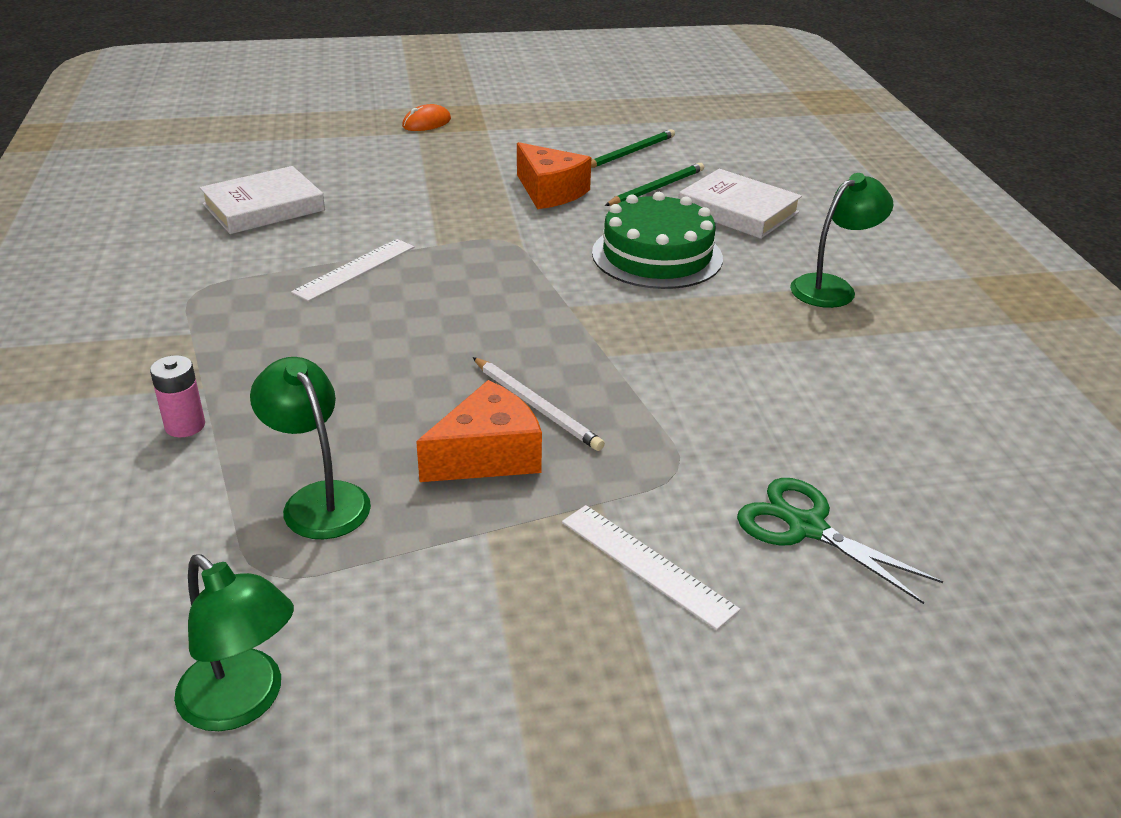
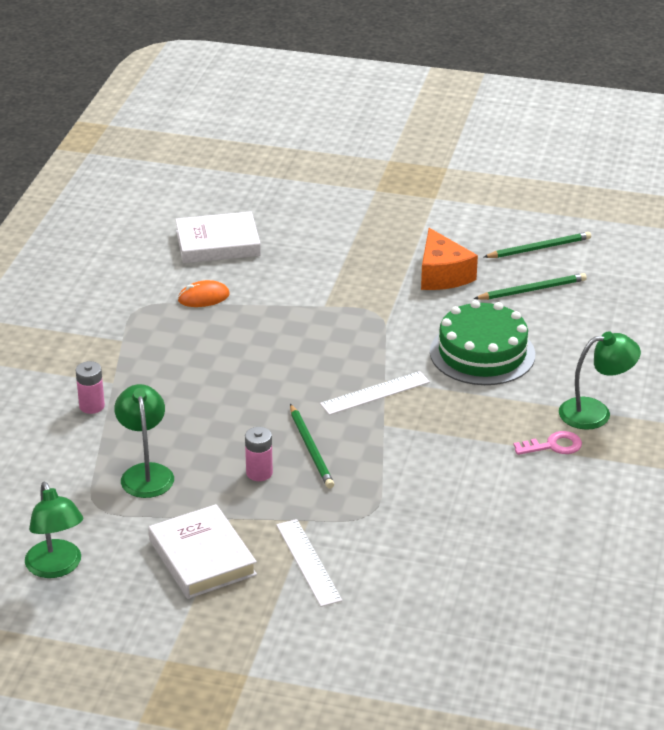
camera: 25 degrees right, 0 degrees up
white ruler [291,239,414,302] -> white ruler moved to [320,371,430,415]
orange mouse [402,104,451,131] -> orange mouse moved to [178,280,230,307]
orange cheese [416,380,542,482] -> pink battery [245,427,273,481]
white pencil [473,357,605,451] -> green pencil [290,404,334,488]
white book [678,169,802,239] -> white book moved to [148,504,257,599]
green scissors [737,478,943,604] -> none
none -> pink key [514,431,582,455]

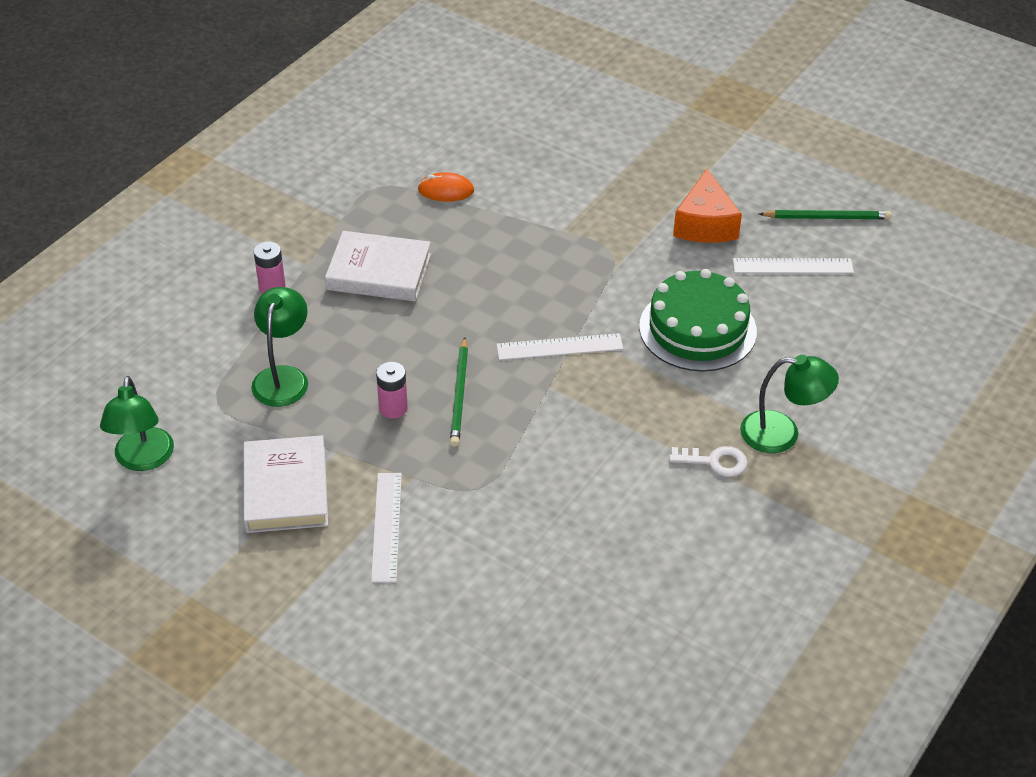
camera: 20 degrees right, 10 degrees up
white book [175,211,261,263] -> white book moved to [325,231,431,302]
green pencil [474,273,587,300] -> white ruler [732,258,854,274]
pink key [514,431,582,455] -> white key [669,446,748,477]

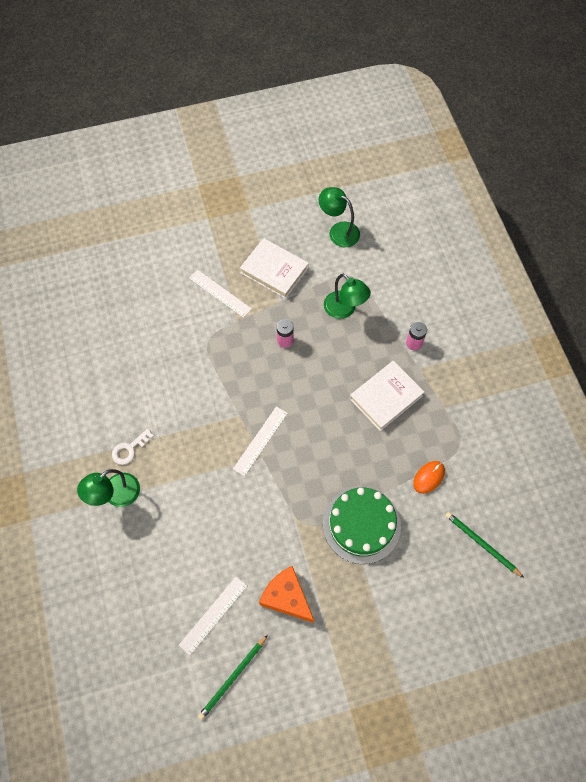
camera: 130 degrees right, 20 degrees up
green pencil [450,337,468,447] -> green pencil moved to [445,512,524,578]
green cake [639,269,757,372] -> green cake moved to [323,487,401,564]

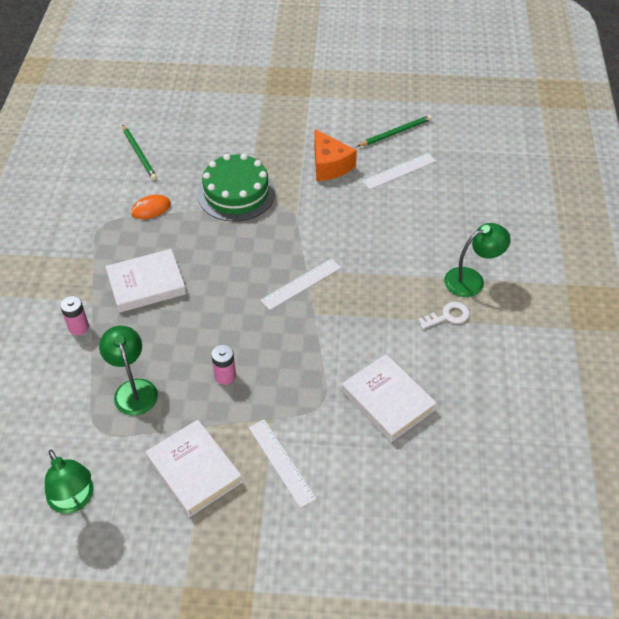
camera: 160 degrees left, 15 degrees down
none -> white book [342,354,436,442]

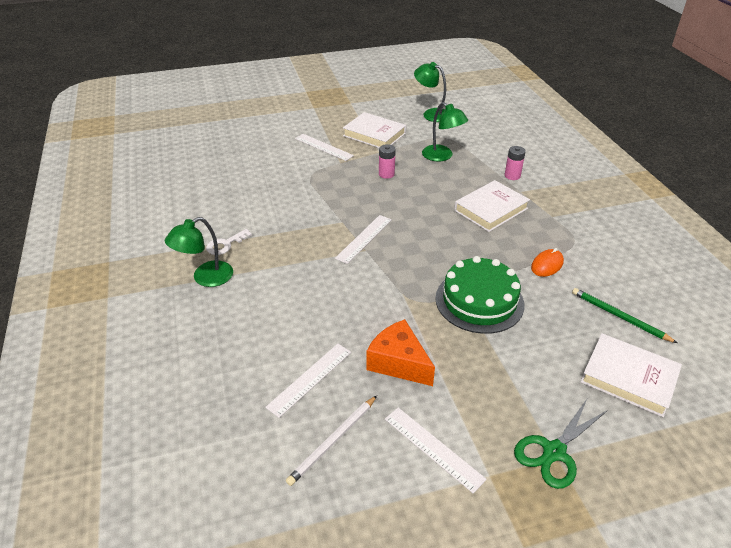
camera: 160 degrees right, 10 degrees down
white book [342,354,436,442] -> white book moved to [580,333,682,417]
green pencil [357,115,432,147] -> white pencil [286,396,377,486]
none -> white ruler [385,407,487,493]
none -> green scissors [514,399,608,489]

